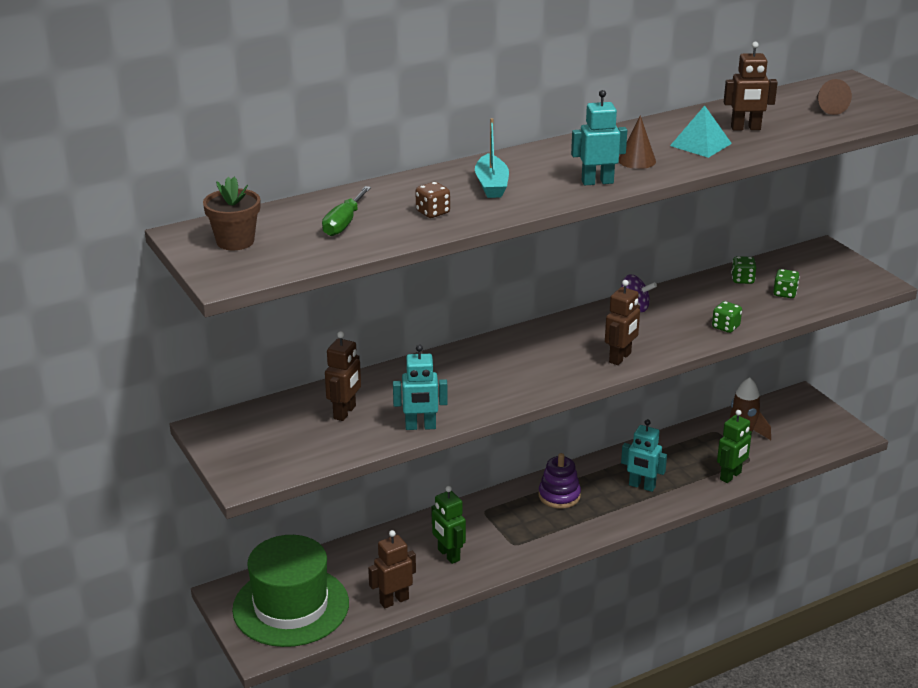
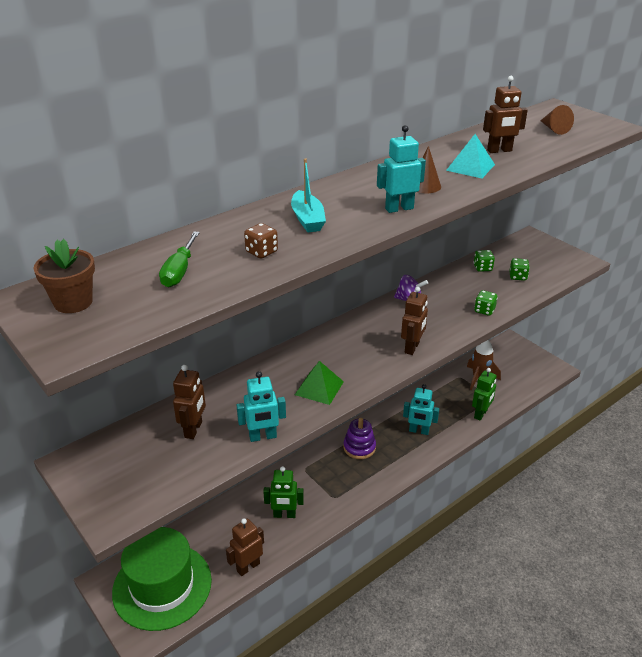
camera: 10 degrees left, 5 degrees up
green robot [431,486,466,564] -> green robot turned 45 degrees counterclockwise [263,466,304,518]
none -> green pyramid [295,361,344,405]

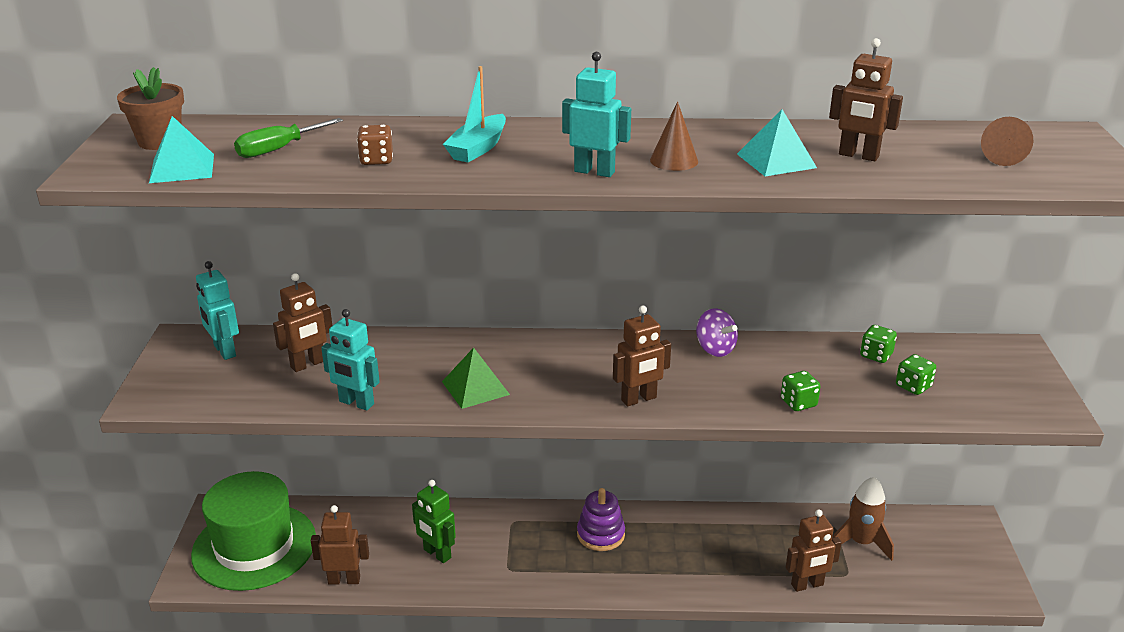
camera: 40 degrees right, 5 degrees down
turquoise robot [403,384,439,435] -> turquoise robot moved to [196,261,239,360]
green robot [472,368,497,421] -> brown robot [786,509,842,592]
none -> turquoise pyramid [149,116,214,183]

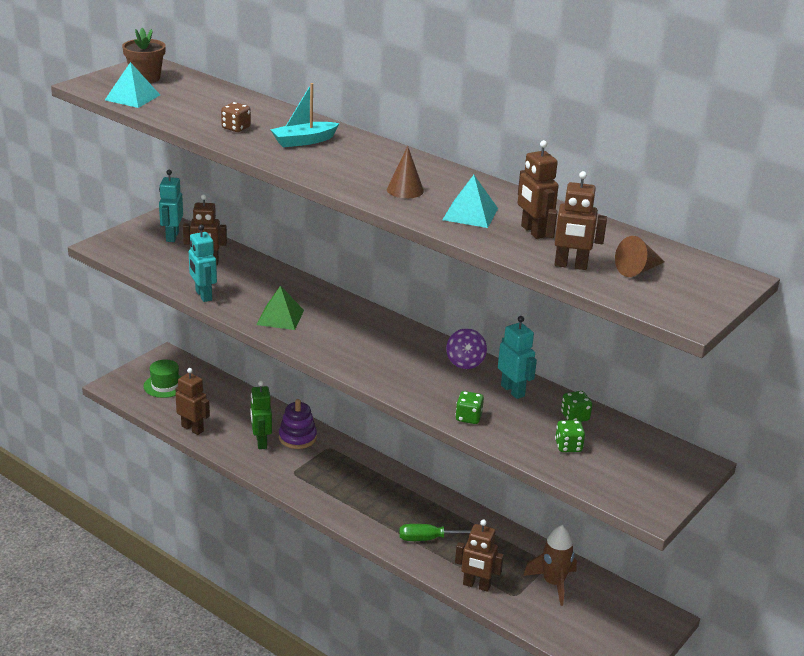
camera: 35 degrees right, 0 degrees up
green hat [191,471,316,591] -> green hat [144,360,181,398], size x0.47
green screwdriver [234,118,343,158] -> green screwdriver moved to [399,524,471,541]
turquoise robot [562,52,631,177] -> turquoise robot moved to [498,316,537,399]
purple stacking toy [577,488,625,551] -> purple stacking toy moved to [279,399,317,449]
brown robot [613,306,671,407] -> brown robot moved to [545,171,607,270]

